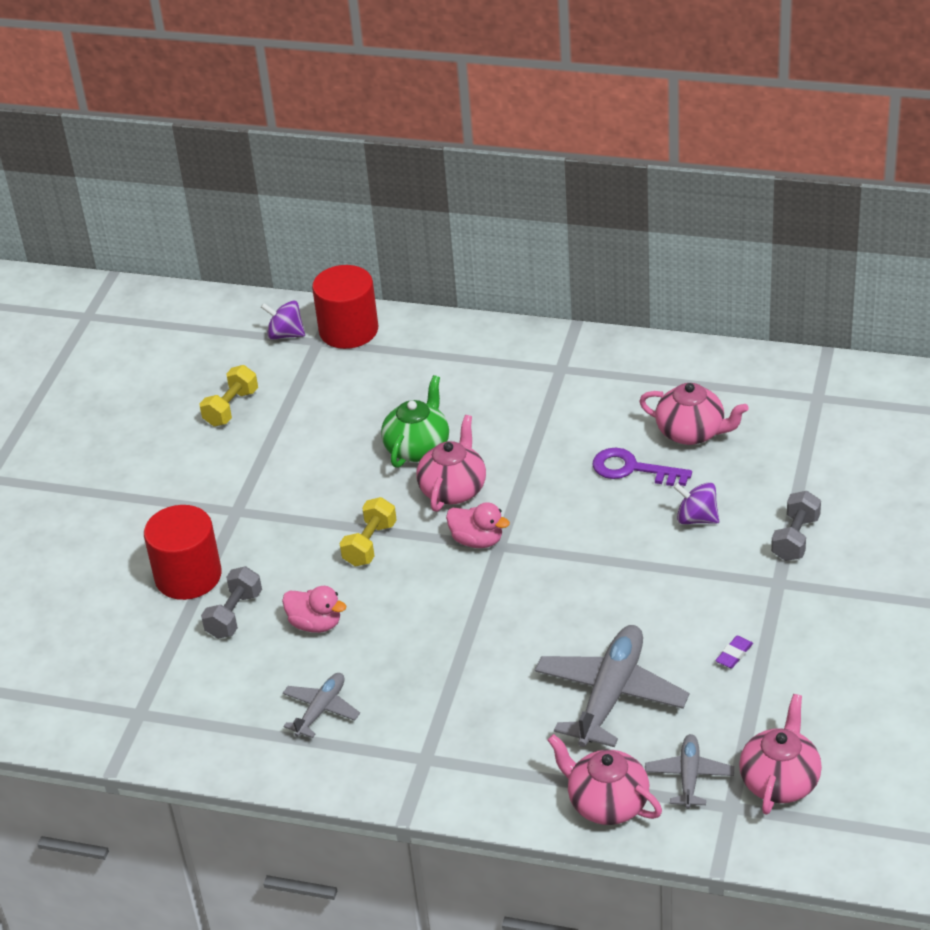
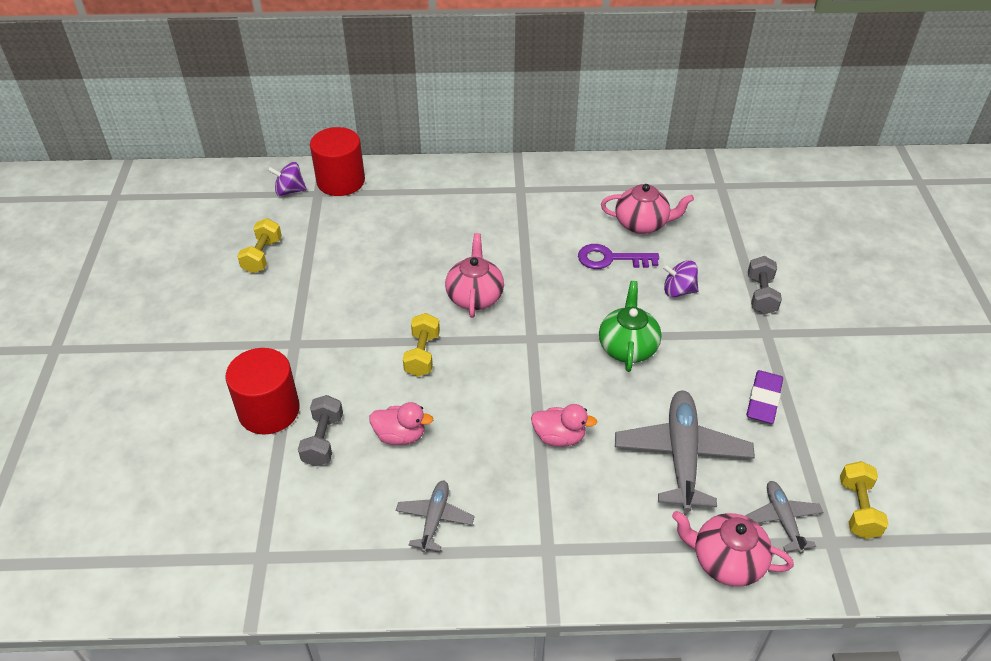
camera: 20 degrees left, 5 degrees up
green teapot [381,375,449,468] -> green teapot moved to [599,281,662,372]
pink duck [446,502,510,548] -> pink duck moved to [531,404,597,447]
purple eraser [715,636,753,668] -> purple eraser [746,370,783,424], size x1.81
pink teapot [739,694,822,815] -> yellow dumbbell [840,461,889,539]

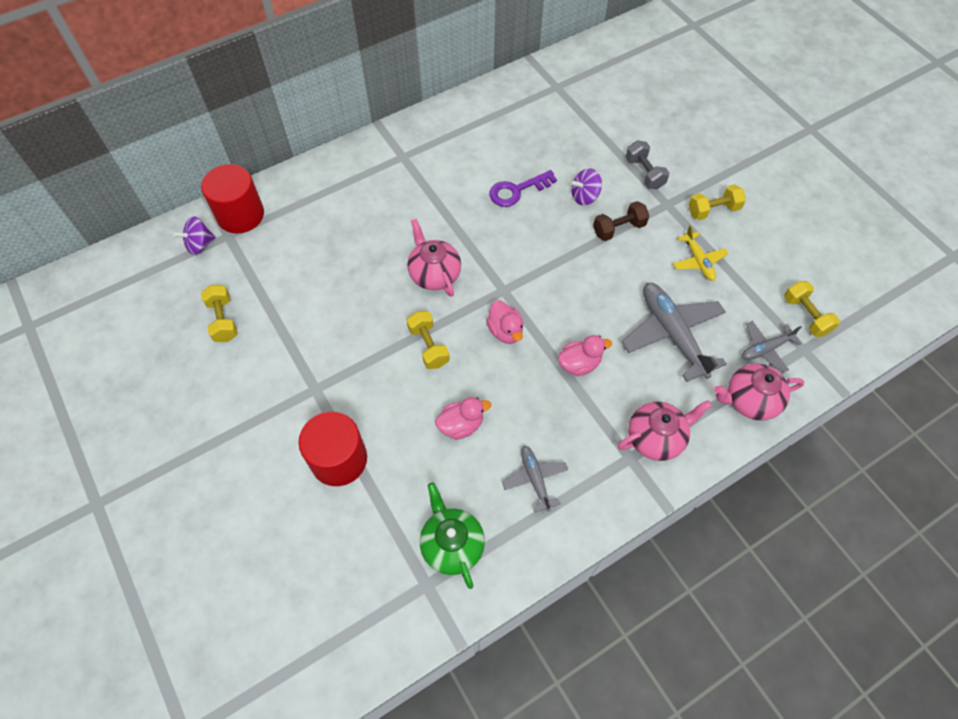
camera: 30 degrees left, 15 degrees up
grey dumbbell [298,395,343,466] -> none
green teapot [599,281,662,372] -> green teapot moved to [420,483,485,589]
pink teapot [601,184,694,234] -> pink teapot moved to [618,400,712,461]
grey plane [745,481,823,553] -> grey plane turned 75 degrees counterclockwise [742,321,802,373]
purple eraser [746,370,783,424] -> yellow plane [673,225,728,281]
none -> pink duck [486,301,523,344]
none -> brown dumbbell [593,201,649,241]
none -> yellow dumbbell [688,184,746,220]

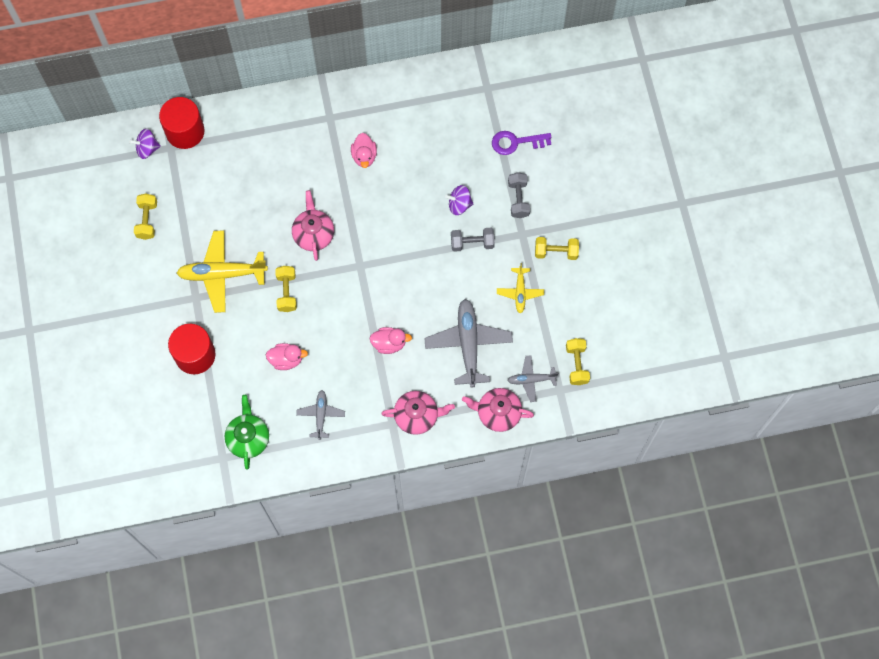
camera: 20 degrees right, 10 degrees up
pink duck [486,301,523,344] -> pink duck moved to [351,133,377,168]
purple key [489,170,557,207] -> purple key moved to [492,131,551,155]
brown dumbbell [593,201,649,241] -> grey dumbbell [451,228,495,252]
none -> yellow plane [177,230,268,313]

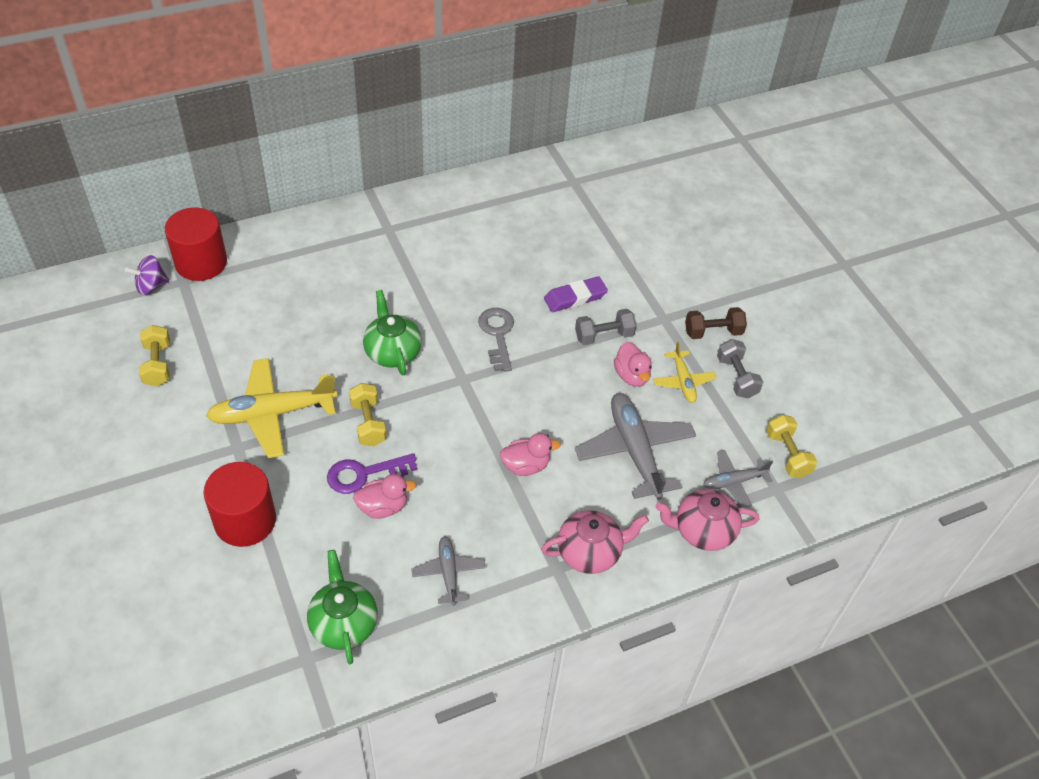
camera: 15 degrees left, 20 degrees down
pink teapot [292,190,334,261] -> green teapot [363,290,422,375]
pink duck [351,133,377,168] -> pink duck moved to [614,342,652,387]
purple spinning top [445,185,473,215] -> purple eraser [544,276,608,312]
purple key [492,131,551,155] -> purple key moved to [327,453,417,494]
grey dumbbell [508,172,530,218] -> grey dumbbell moved to [717,339,763,398]
yellow dumbbell [535,237,579,260] -> brown dumbbell [685,307,747,339]
none -> grey key [478,308,514,372]

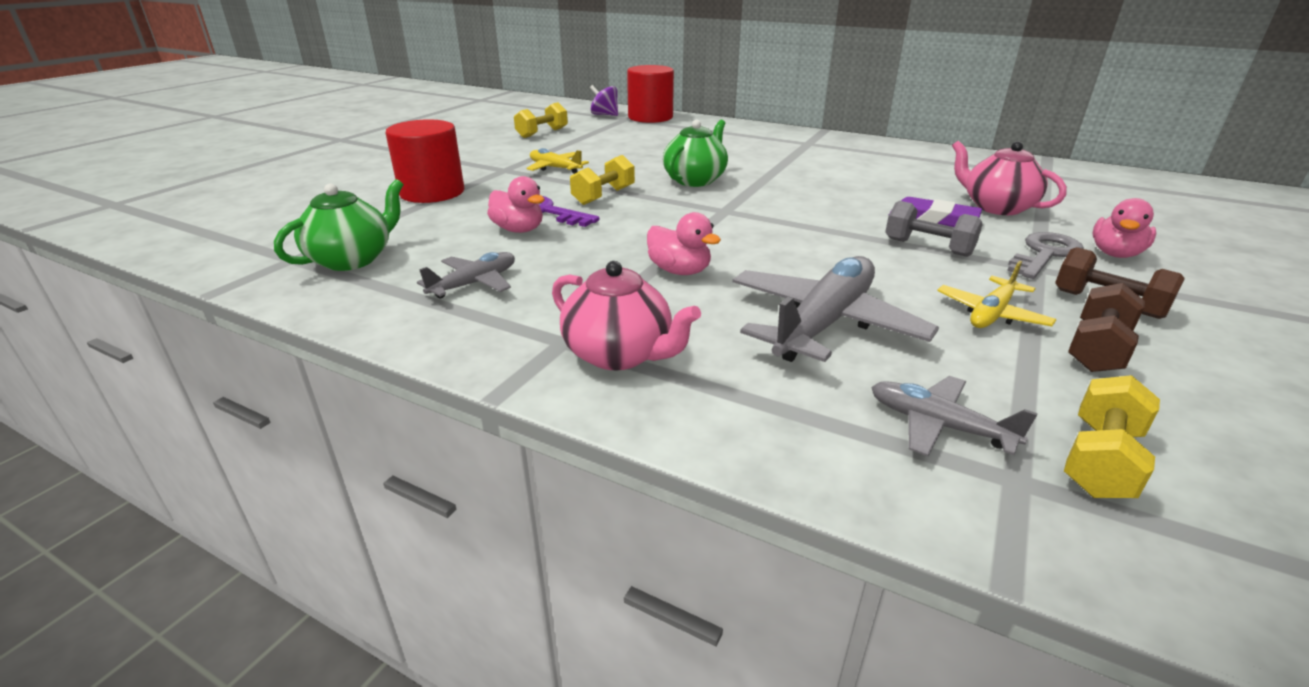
camera: 55 degrees right, 20 degrees down
yellow plane [206,358,337,458] -> yellow plane [526,148,589,174], size x0.55
grey key [478,308,514,372] -> grey key moved to [1007,232,1084,279]
pink duck [614,342,652,387] -> pink duck moved to [1093,198,1156,258]
pink teapot [655,489,759,551] -> pink teapot moved to [952,141,1067,215]
grey dumbbell [717,339,763,398] -> brown dumbbell [1068,283,1145,372]

